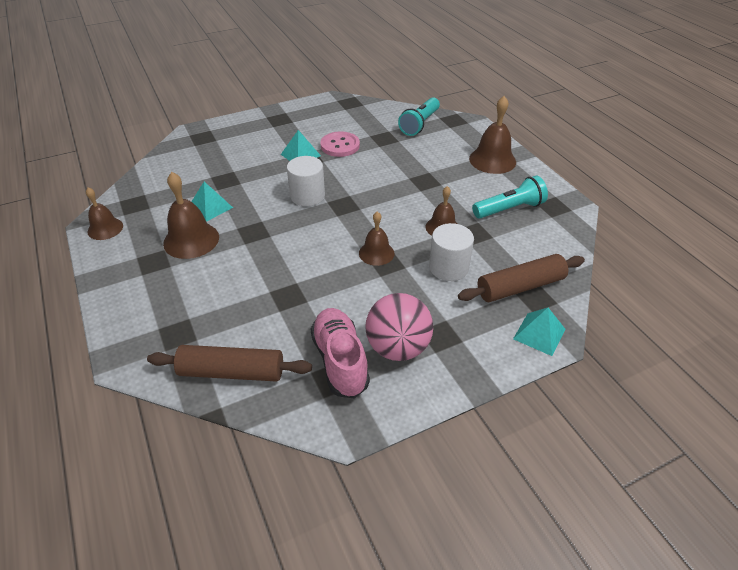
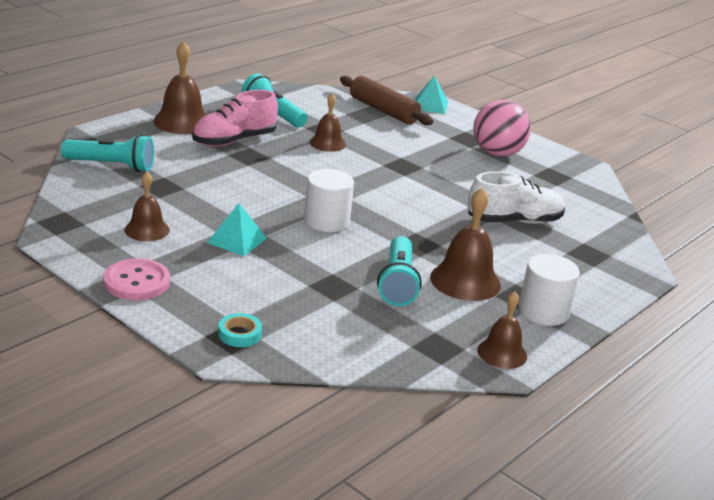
camera: 115 degrees left, 15 degrees down
brown rolling pin [147,345,312,382] -> none
turquoise pyramid [191,182,233,222] -> turquoise flashlight [377,236,422,306]
pink shoe [310,308,370,398] -> pink shoe moved to [192,90,278,146]
pink button [320,131,360,157] -> pink button moved to [103,258,170,300]
brown bell [359,211,394,266] -> brown bell moved to [124,172,169,241]
white cylinder [429,223,474,281] -> white cylinder moved to [519,254,580,326]
none -> turquoise tape [218,313,262,347]
none -> white shoe [468,171,565,224]

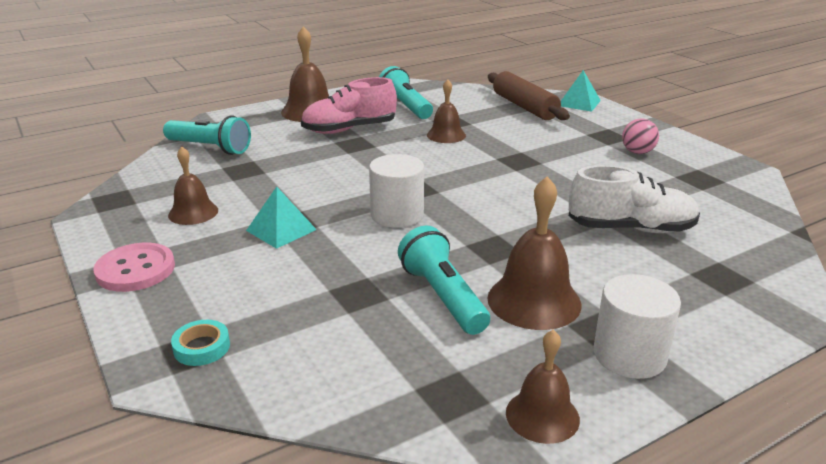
camera: 20 degrees right, 0 degrees up
turquoise flashlight [377,236,422,306] -> turquoise flashlight turned 135 degrees clockwise [398,226,490,335]
pink ball [473,100,531,157] -> pink ball [622,119,659,154], size x0.54

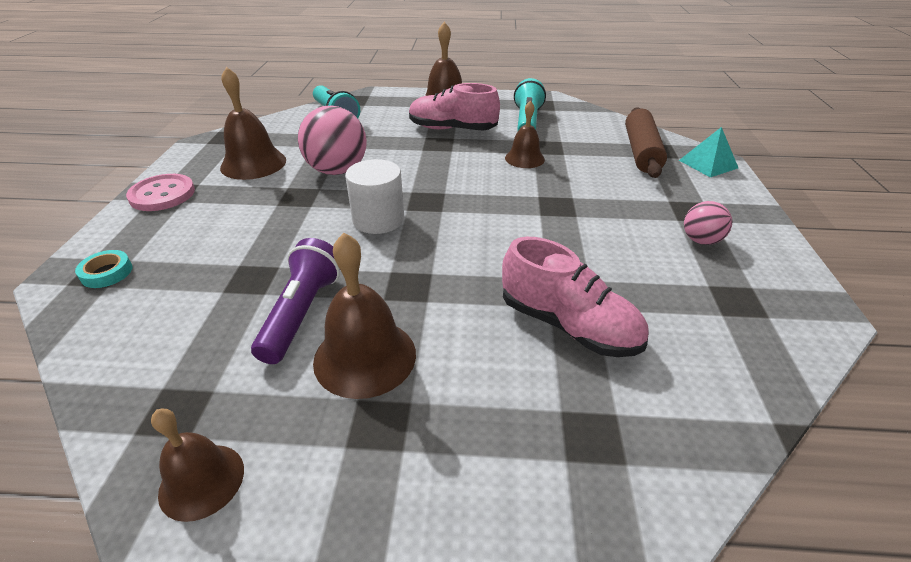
camera: 35 degrees right, 10 degrees up
brown bell [168,146,218,225] -> brown bell [220,67,286,180], size x1.57
turquoise pyramid [246,186,317,249] -> none
turquoise flashlight [398,226,490,335] -> purple flashlight [251,238,340,364]
white shoe [569,165,700,233] -> pink shoe [502,237,649,357]
white cylinder [594,274,681,379] -> none
none -> pink ball [298,106,367,175]

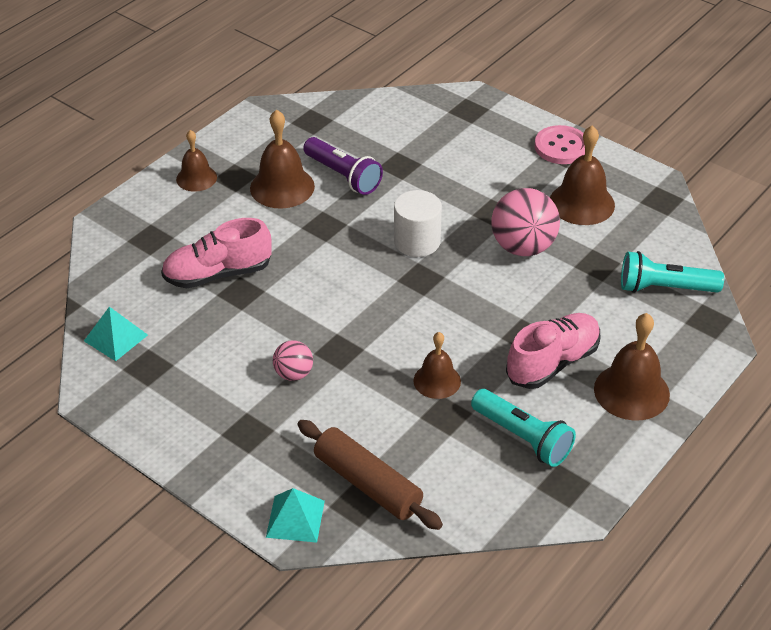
camera: 125 degrees right, 5 degrees up
turquoise tape [75,250,132,288] -> none
brown bell [151,409,244,522] -> brown bell moved to [176,130,217,192]
pink ball [684,201,732,245] -> pink ball moved to [273,340,313,381]
none -> turquoise pyramid [84,307,148,361]

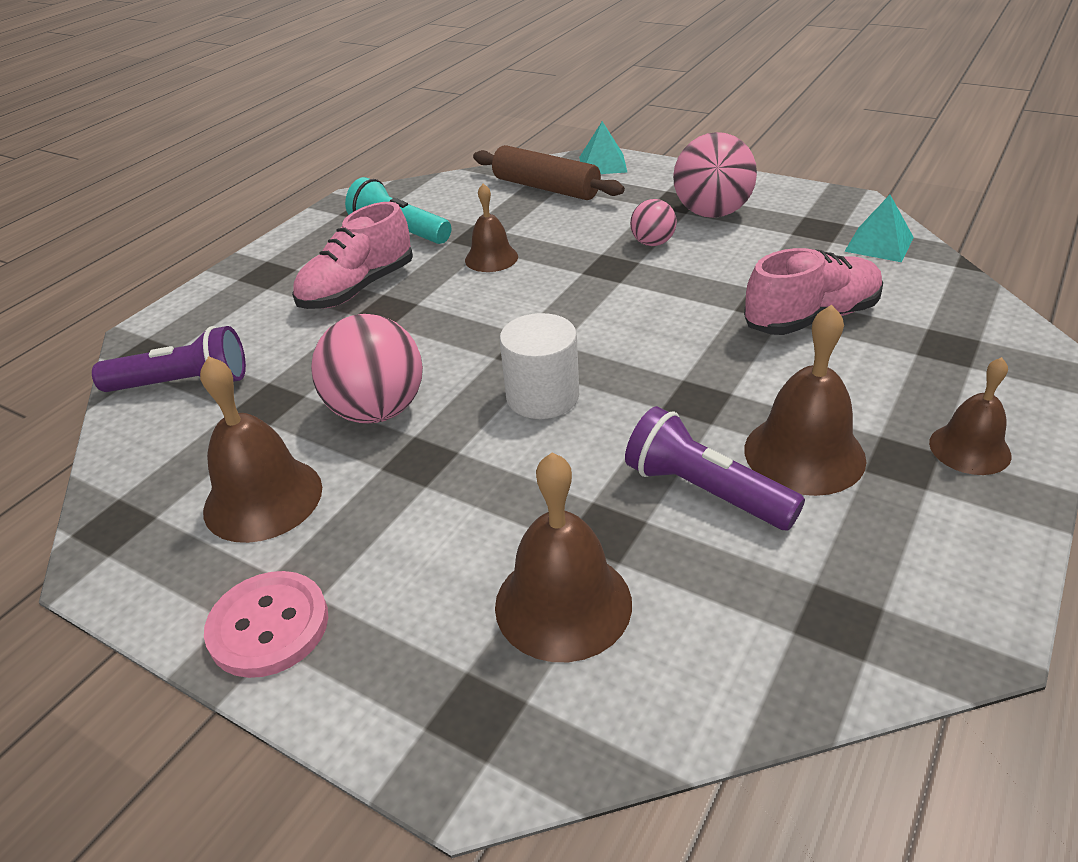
camera: 175 degrees right, 5 degrees down
brown bell [594,313,670,420] -> brown bell moved to [495,452,632,662]
turquoise flashlight [621,251,724,293] -> purple flashlight [92,326,246,392]
none -> pink ball [673,132,757,218]

